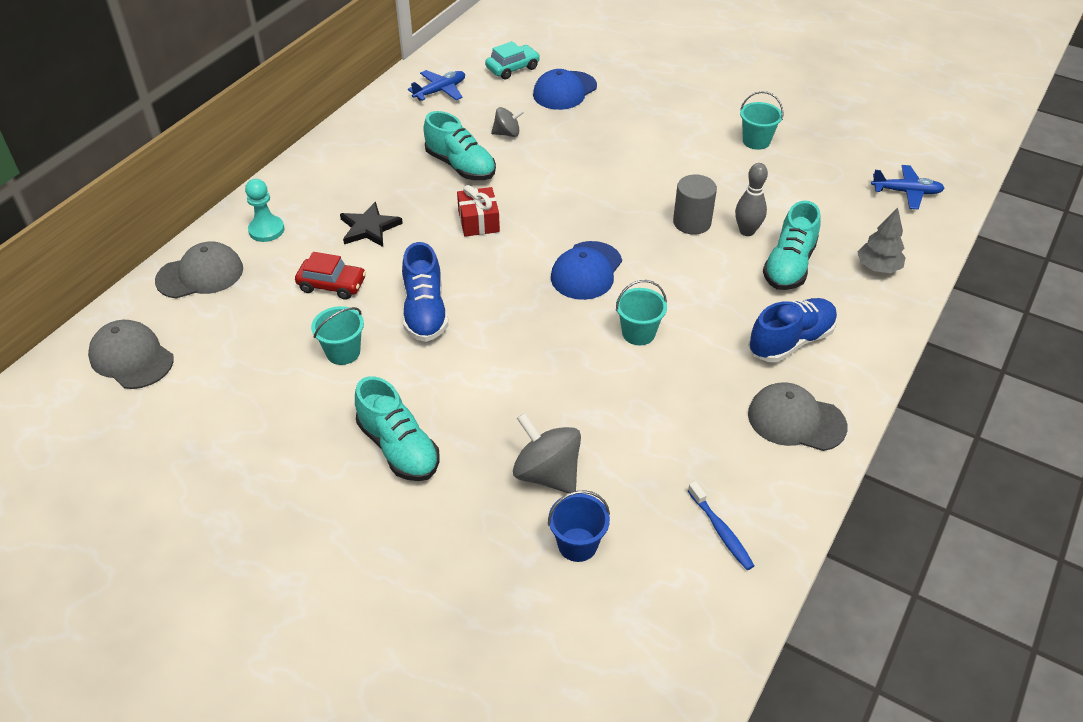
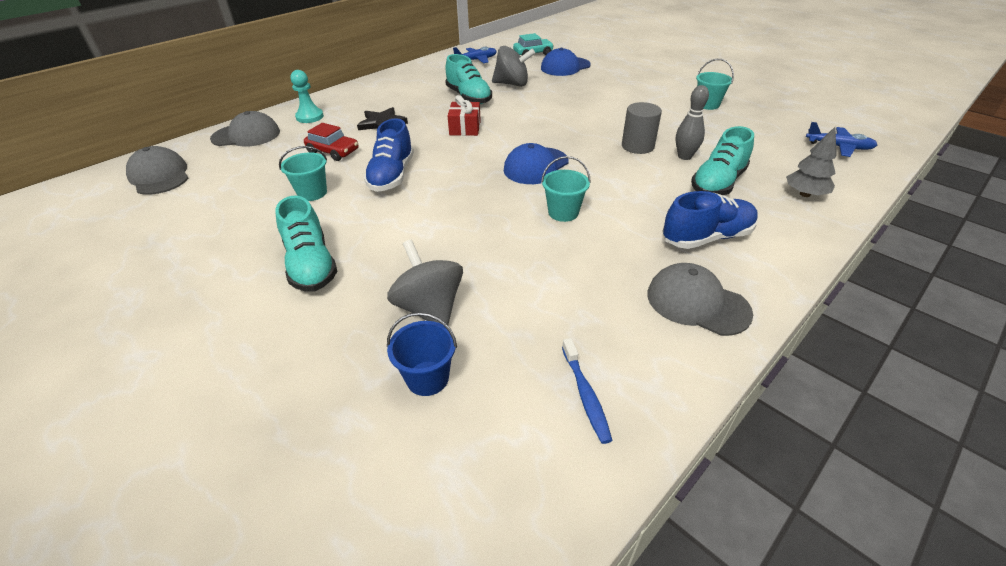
camera: 15 degrees right, 5 degrees down
grey spinning top [491,107,524,137] -> grey spinning top [492,46,535,87], size x1.70

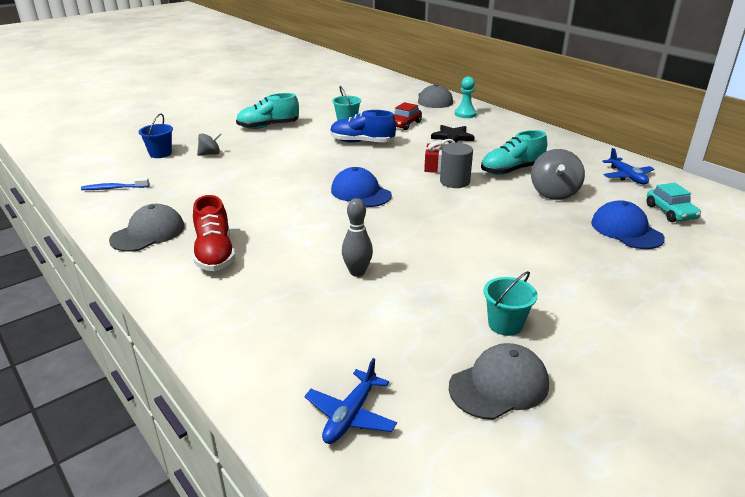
camera: 95 degrees right, 10 degrees down
grey cap [126,146,189,195] -> grey cap moved to [449,343,549,420]
grey spinning top [387,240,463,325] -> grey spinning top [197,132,221,156], size x0.59
turquoise bucket [541,156,591,222] -> none
grey cylinder [622,102,662,154] -> grey cylinder moved to [440,143,473,188]
blue shoe [662,191,758,249] -> red shoe [193,195,235,271]
turquoise shoe [691,126,754,195] -> none
grey tree [786,127,837,197] -> none

